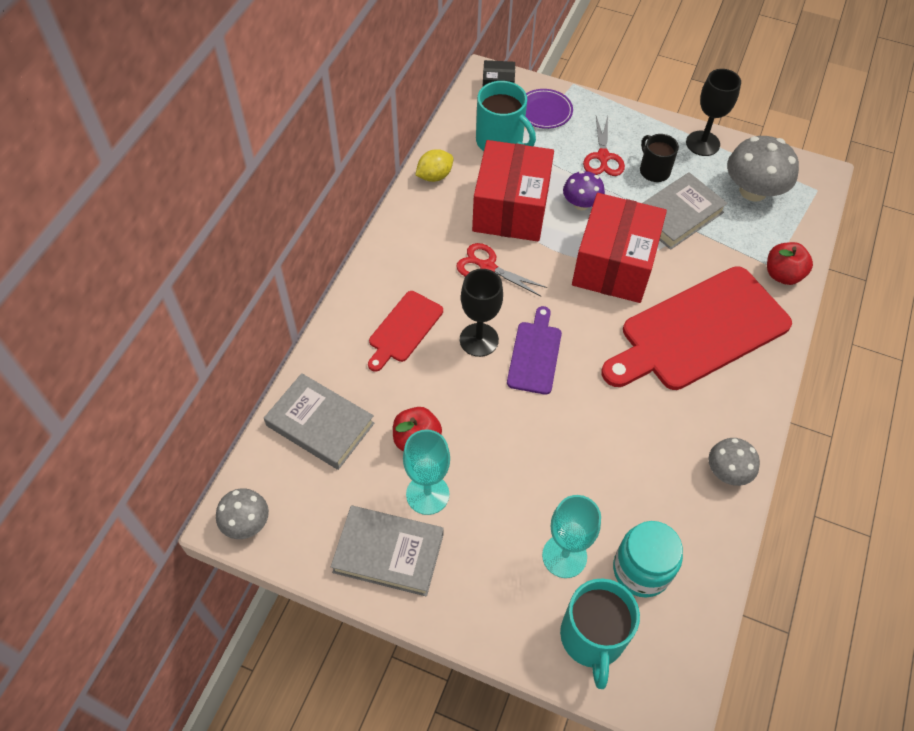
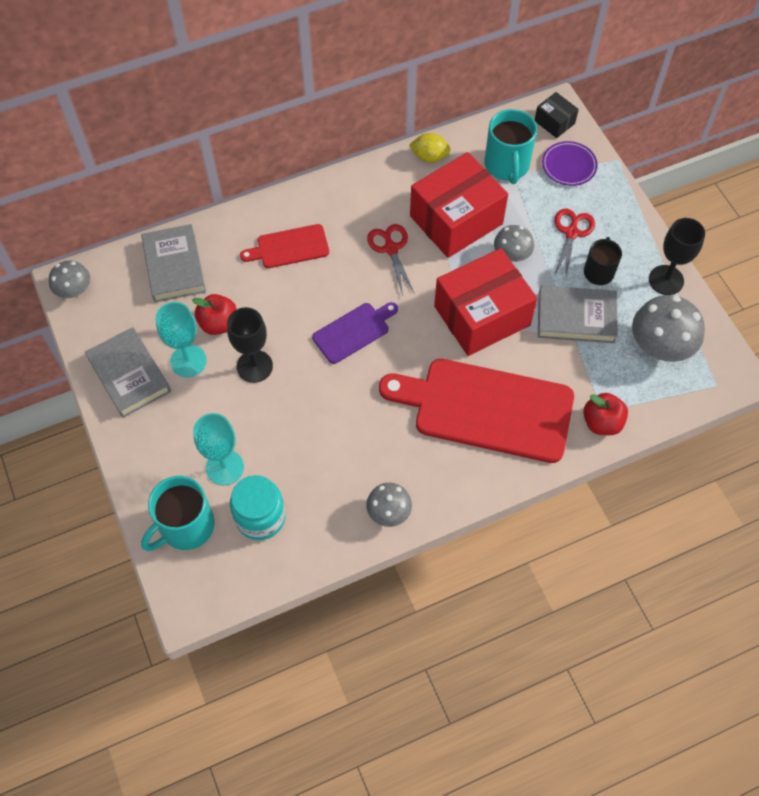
camera: 45 degrees right, 5 degrees up
black goblet [460,269,503,357] -> black goblet moved to [227,307,273,383]
purple mushroom [563,171,605,210] -> grey mushroom [494,225,534,262]
red scissors [583,116,625,176] -> red scissors turned 150 degrees clockwise [554,208,595,277]

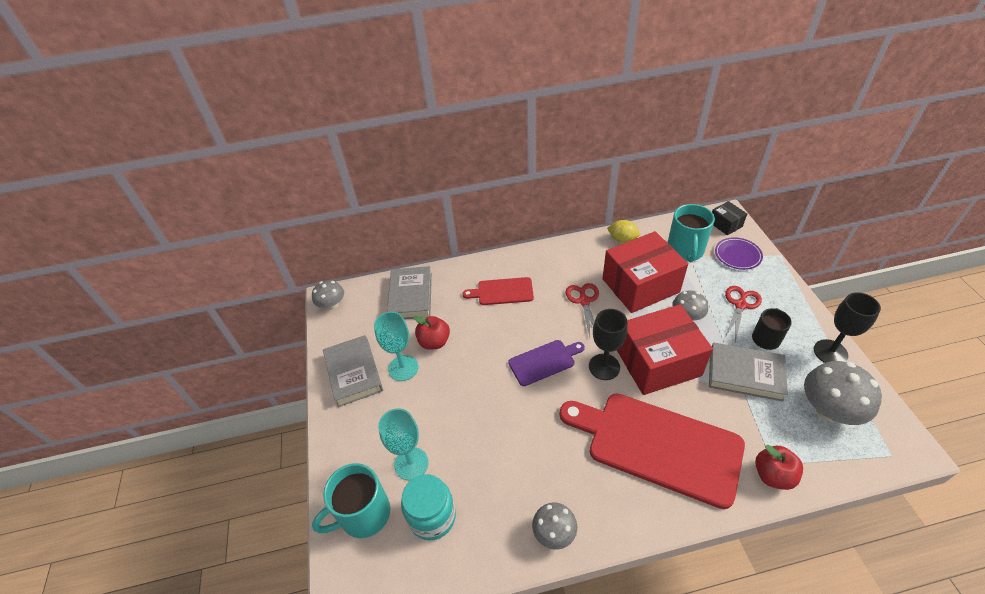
camera: 15 degrees right, 15 degrees down
black goblet [227,307,273,383] -> black goblet moved to [589,309,628,380]

